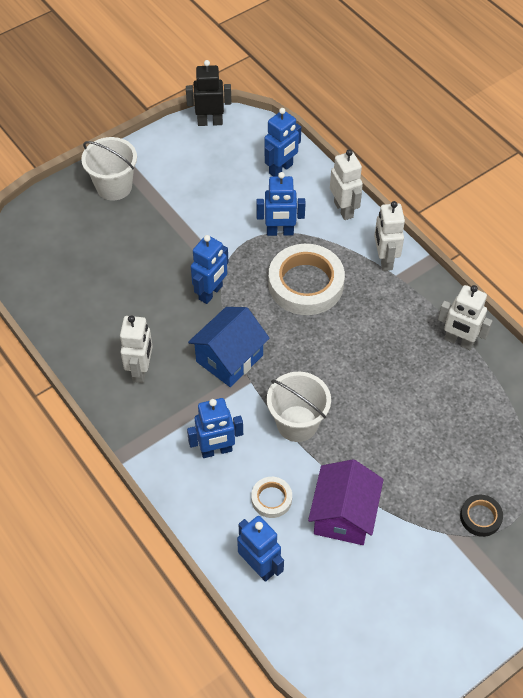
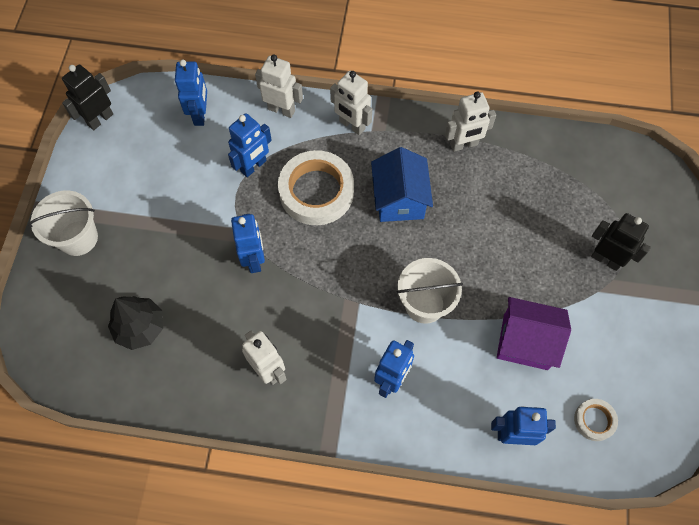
camera: 45 degrees left, 10 degrees up
blue house [188,307,270,387] -> blue house moved to [371,147,433,222]
white tape [251,477,292,518] -> white tape moved to [574,399,618,441]
purple house [308,459,384,545] -> purple house turned 45 degrees counterclockwise [497,297,571,370]
black tape [460,495,503,537] -> black robot [591,213,651,271]
none -> black tree [108,296,163,350]

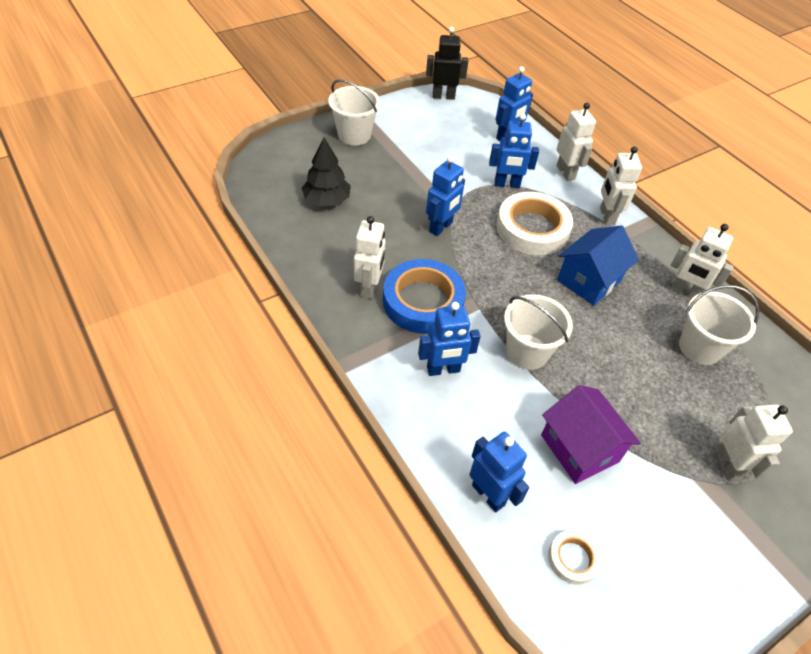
camera: 45 degrees right, 15 degrees down
black robot [591,213,651,271] -> white robot [715,405,793,481]
none -> blue tape [383,259,466,334]
none -> white bucket [679,285,759,365]

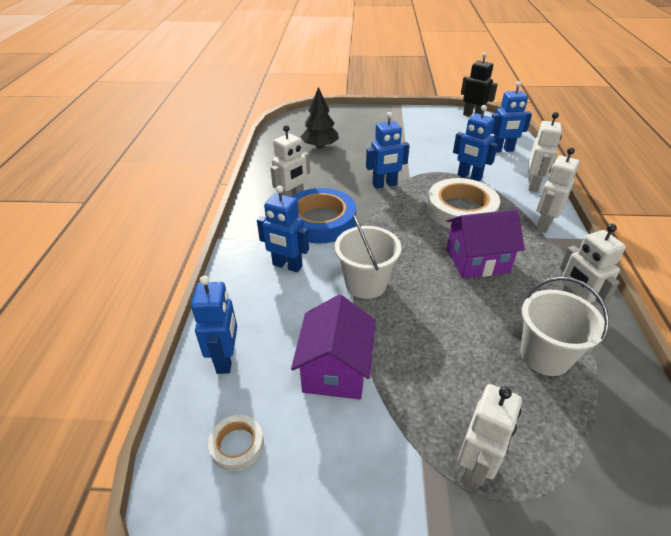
camera: 40 degrees right, 10 degrees down
white bucket [328,79,380,145] -> none
blue house [557,225,639,306] -> purple house [447,209,525,279]

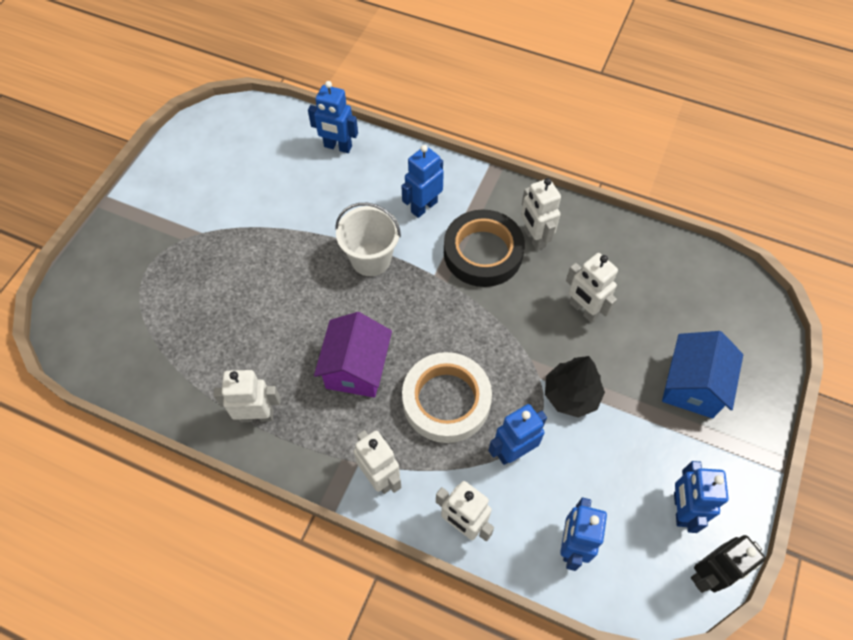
camera: 110 degrees right, 20 degrees up
white tape [208,415,264,471] -> none
purple house [291,294,376,399] -> none
blue tape [292,188,356,244] -> black tape [444,209,525,287]
black tree [301,87,339,149] -> black tree moved to [545,356,605,418]
blue robot [366,112,410,189] -> blue robot moved to [674,461,729,533]
white robot [458,384,522,489] -> white robot moved to [566,253,618,323]
white bucket [520,277,609,376] -> none
none -> blue house [662,331,743,418]

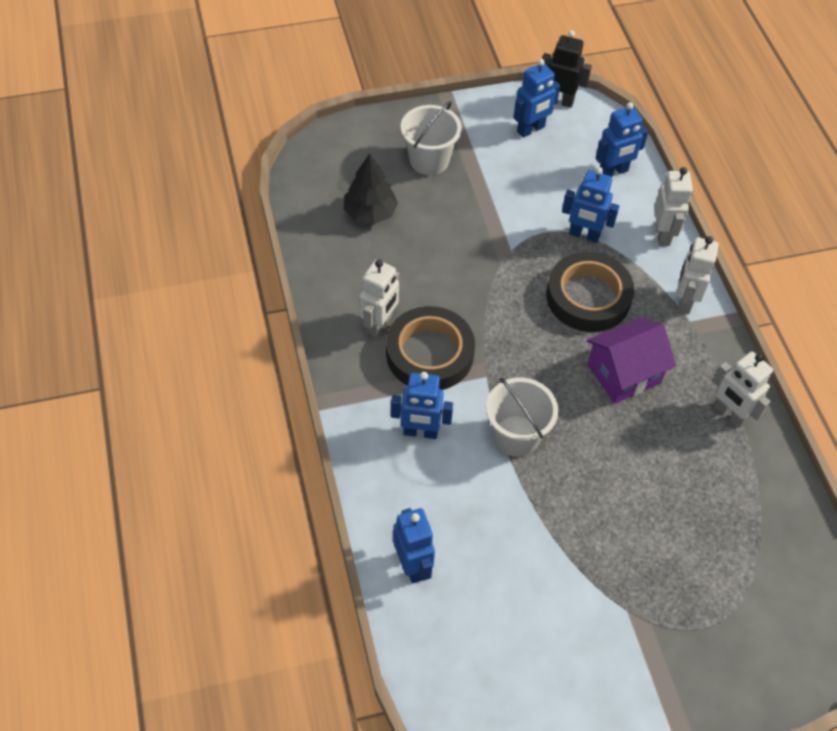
camera: 130 degrees left, 5 degrees down
white tape [402,352,492,443] -> black tape [546,252,634,332]
black tree [545,356,605,418] -> black tree moved to [344,153,398,224]
white robot [566,253,618,323] -> none
blue house [662,331,743,418] -> white bucket [401,101,462,175]

